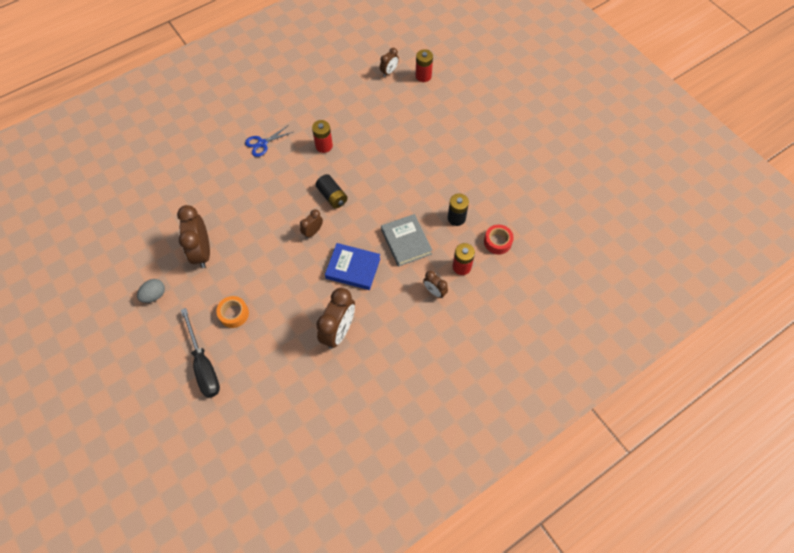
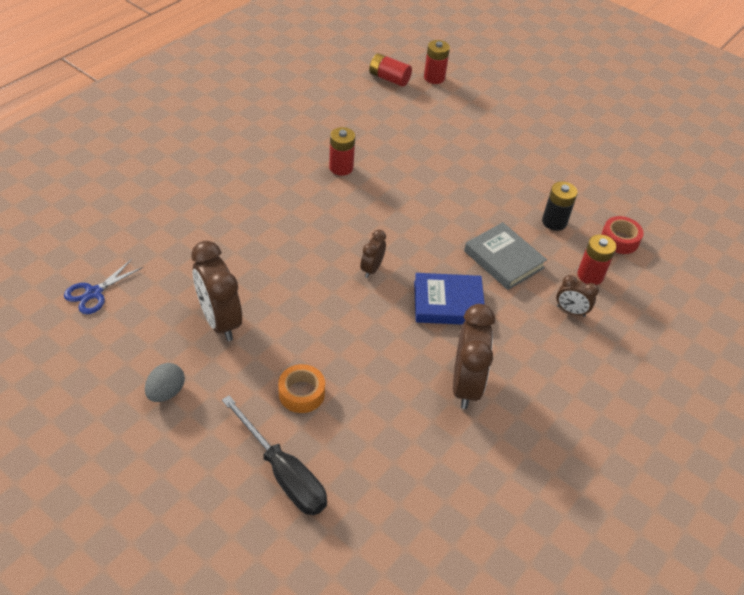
camera: 20 degrees left, 15 degrees down
blue scissors [245,126,293,157] -> blue scissors moved to [64,259,143,314]
black battery [315,174,348,209] -> none
brown clock [380,48,399,77] -> red battery [369,53,412,87]

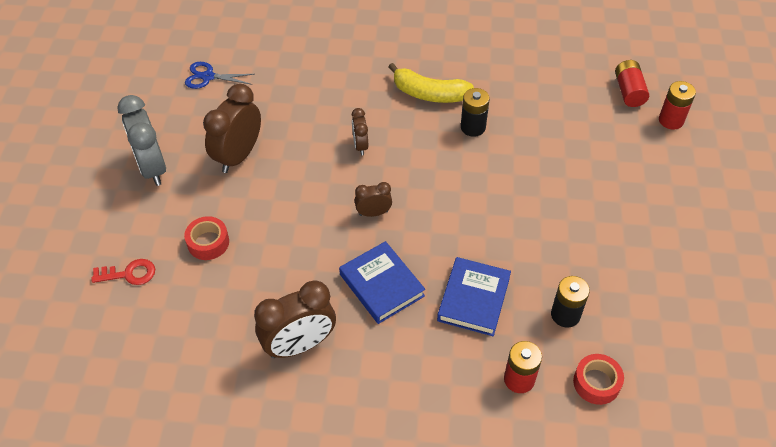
camera: 60 degrees right, 5 degrees up
grey egg [145,363,185,402] -> grey clock [117,95,166,186]
black screwdriver [222,395,327,515] -> red key [91,259,155,285]
orange tape [278,364,325,413] -> red tape [184,216,229,260]
red battery [329,127,355,176] -> black battery [461,88,490,137]
grey book [464,222,547,290] -> blue book [437,257,511,336]
brown clock [556,275,599,317] -> brown clock moved to [351,108,368,155]
none -> yellow banana [389,63,474,103]

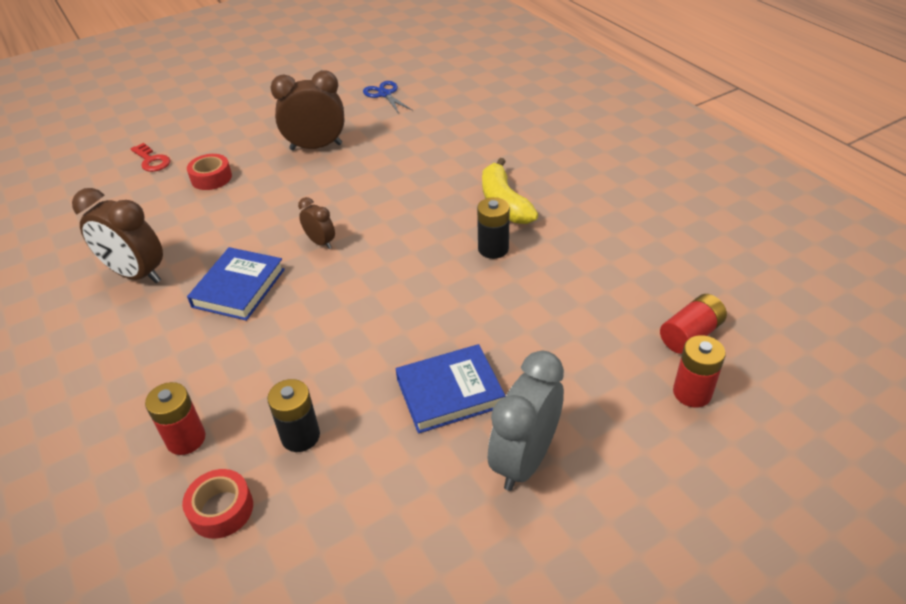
camera: 55 degrees right, 10 degrees down
grey clock [117,95,166,186] -> grey clock moved to [488,351,564,491]
brown clock [351,108,368,155] -> none
blue book [437,257,511,336] -> blue book moved to [396,344,505,434]

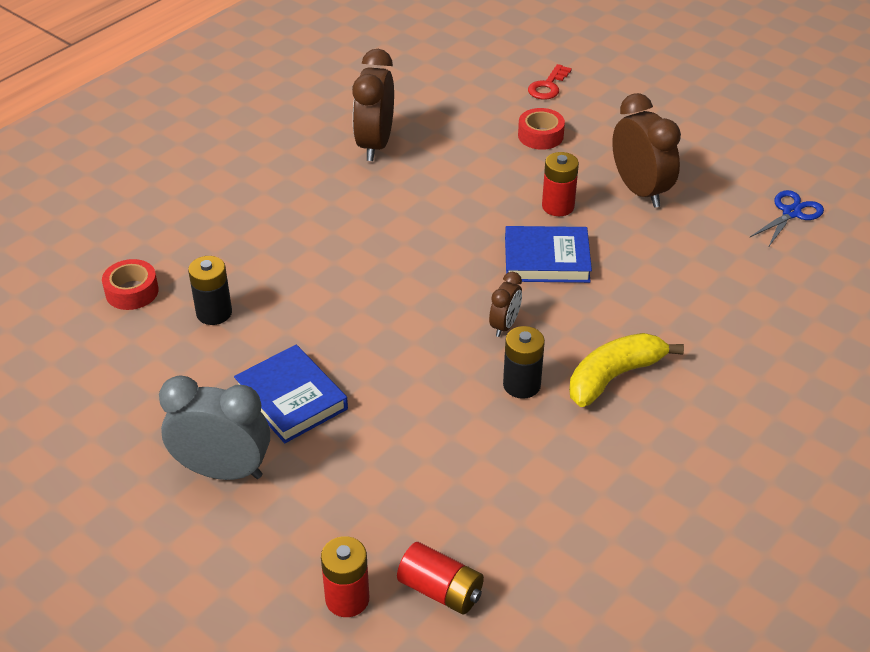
camera: 70 degrees right, 0 degrees up
red battery [145,382,205,455] -> red battery moved to [542,152,579,216]
blue book [187,247,285,321] -> blue book moved to [505,226,592,283]
brown clock [298,197,335,249] -> brown clock moved to [489,272,522,337]

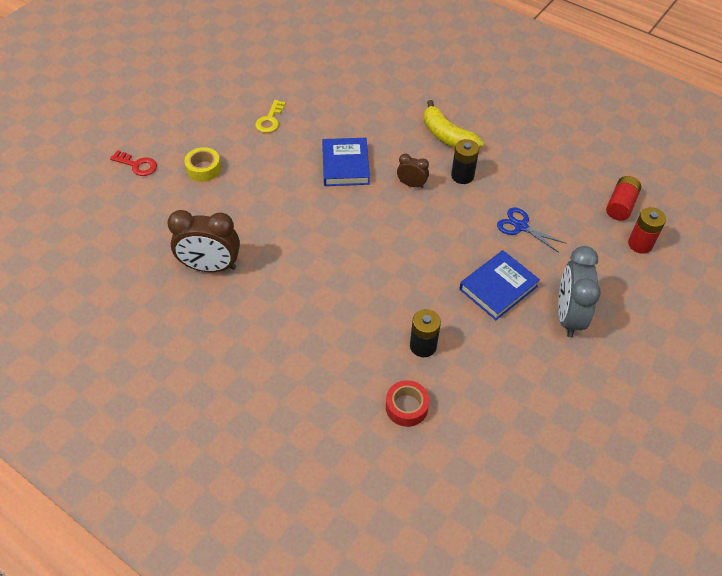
camera: 95 degrees left, 10 degrees up
red tape [518,108,565,150] -> yellow tape [184,147,221,182]
red battery [542,152,579,216] -> none
brown clock [612,93,681,208] -> yellow key [255,100,286,133]
blue scissors [750,190,824,248] -> blue scissors moved to [497,208,565,253]

